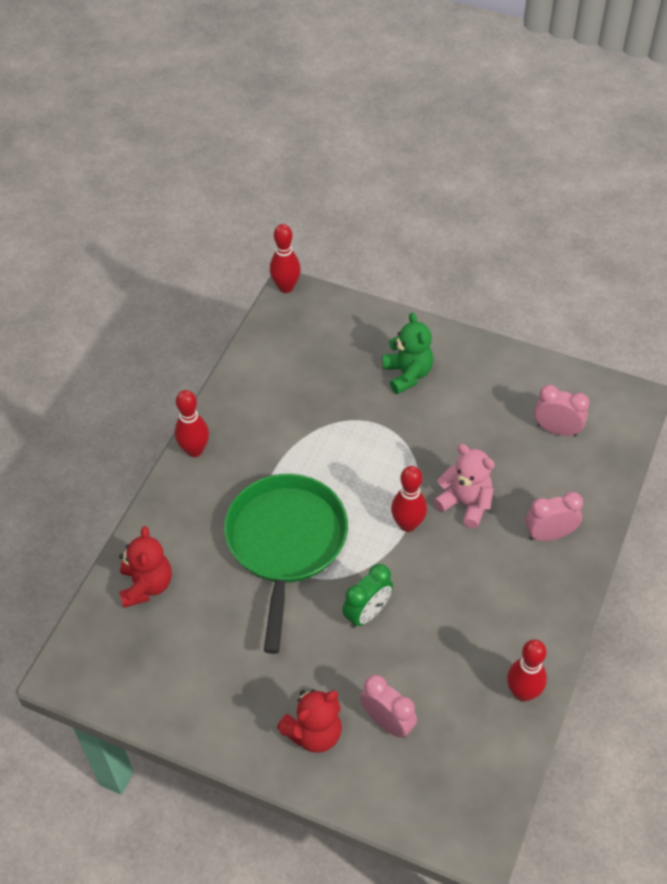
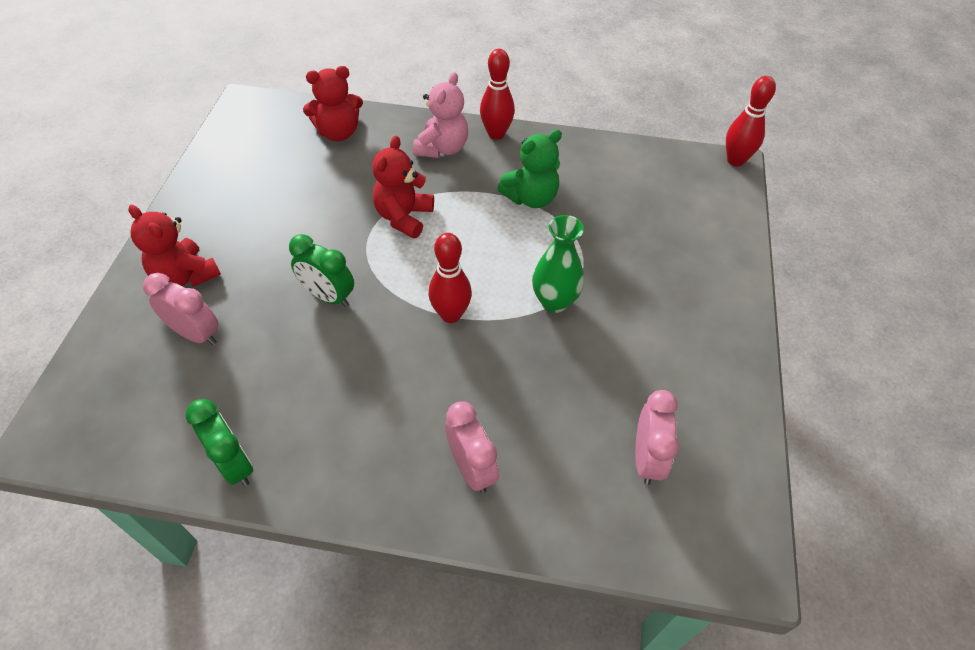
camera: 75 degrees right, 0 degrees up
green pan [224,474,348,654] -> red teddy bear [372,136,434,239]
pink clock [360,675,417,738] -> pink clock turned 90 degrees counterclockwise [143,273,219,345]
green teddy bear [382,312,433,394] -> green teddy bear moved to [497,129,562,208]
pink teddy bear [433,444,495,529] -> pink teddy bear moved to [413,72,468,158]
red bowling pin [507,639,547,702] -> green clock [186,399,253,486]
none -> green vase [532,215,584,313]

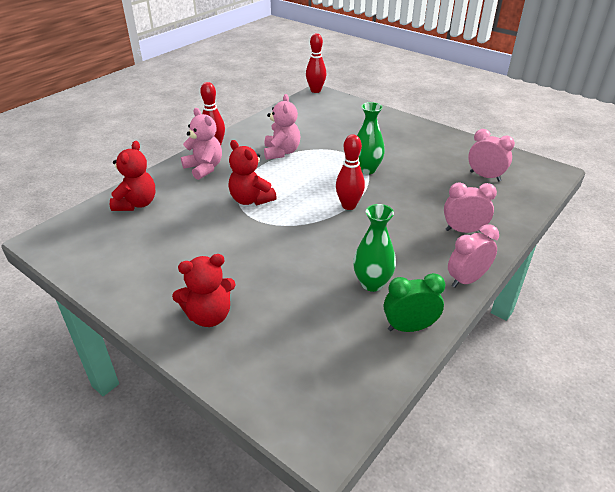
camera: 60 degrees left, 15 degrees down
pink clock [143,273,219,345] -> pink clock moved to [448,224,499,288]
green clock [289,234,354,307] -> none
green teddy bear [497,129,562,208] -> pink teddy bear [264,94,300,160]
none -> green vase [353,204,396,292]

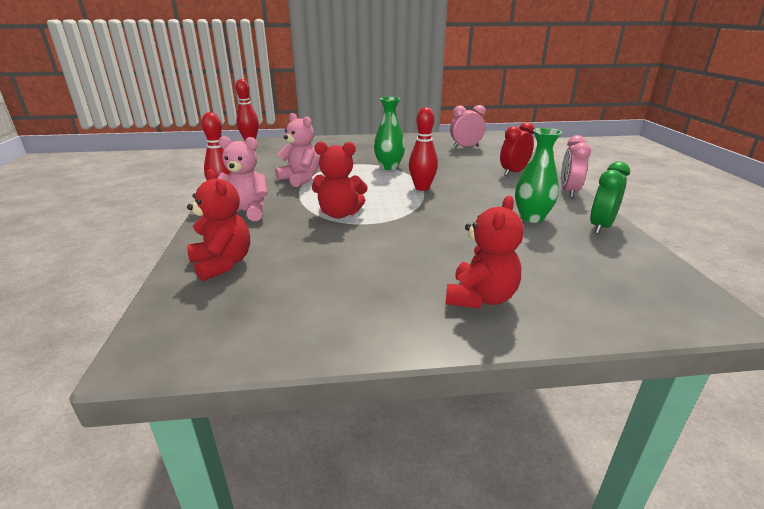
camera: 45 degrees left, 10 degrees down
pink clock [444,182,497,233] -> red clock [500,122,535,176]

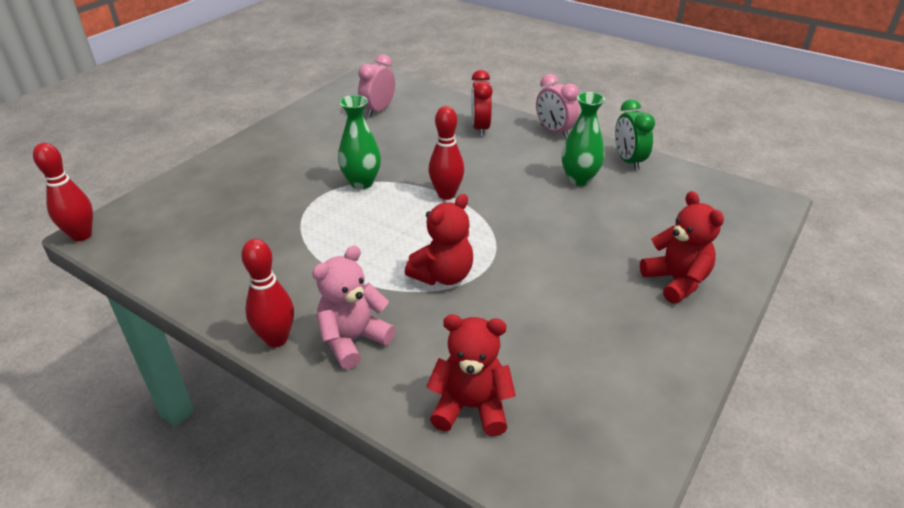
camera: 50 degrees left, 10 degrees up
pink teddy bear [275,113,319,187] -> none

